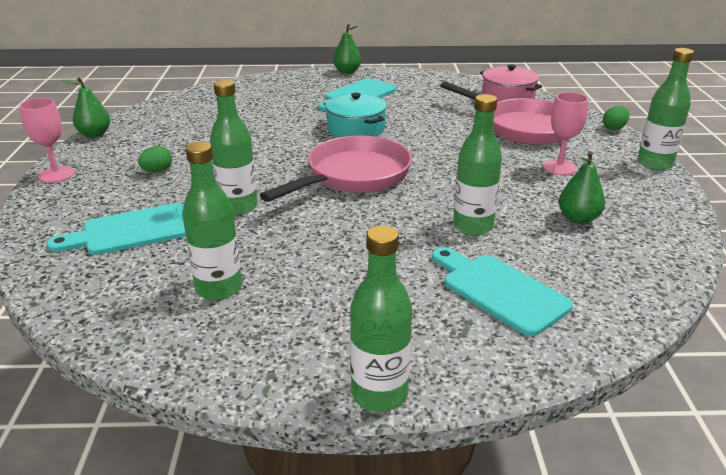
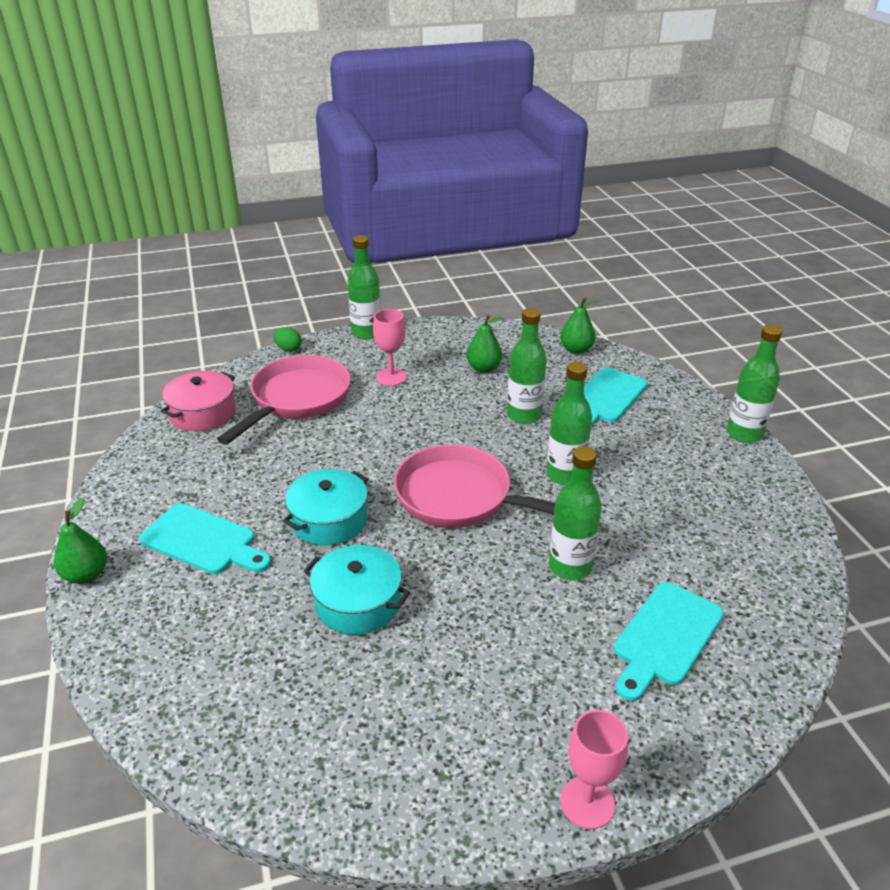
camera: 105 degrees left, 5 degrees up
turquoise cutting board [47,203,186,255] -> turquoise cutting board turned 75 degrees clockwise [614,582,724,701]
green pear [62,77,110,138] -> green pear moved to [560,297,599,354]
green egg [138,146,172,172] -> none
green bottle [182,142,242,300] -> green bottle moved to [546,362,592,485]
none -> turquoise pot [304,545,410,635]

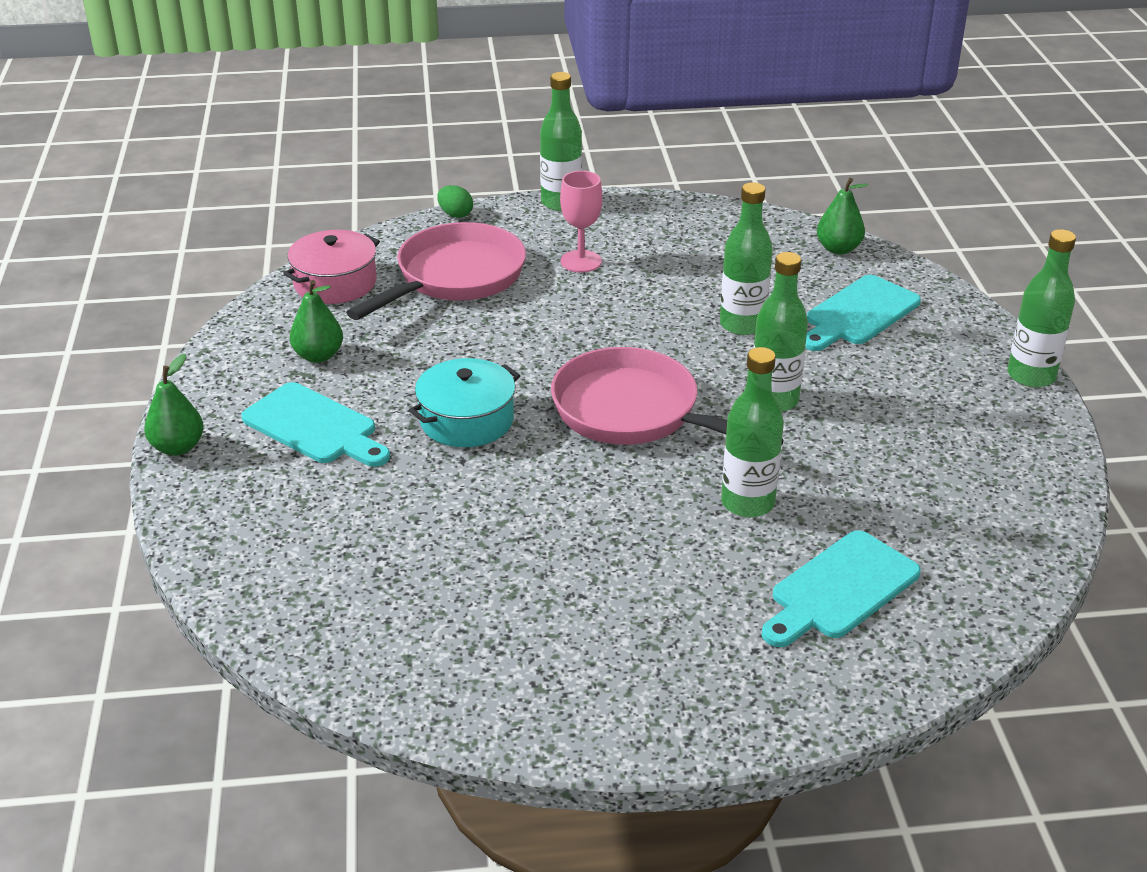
camera: 10 degrees right, 0 degrees up
turquoise pot [304,545,410,635] -> none
green pear [466,315,504,373] -> green pear moved to [290,280,343,363]
pink goblet [560,710,628,829] -> none

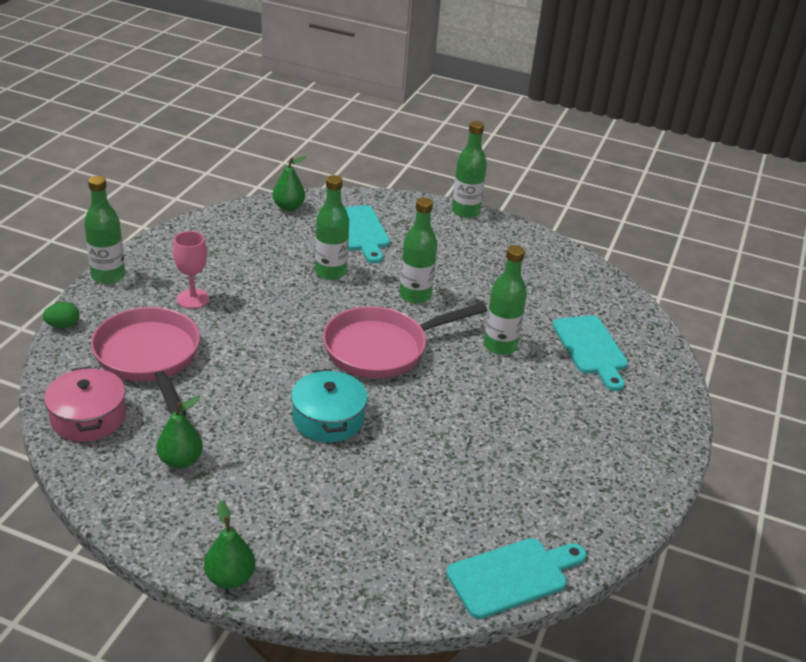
camera: 65 degrees left, 0 degrees up
turquoise cutting board [241,382,390,467] -> turquoise cutting board moved to [446,538,586,619]

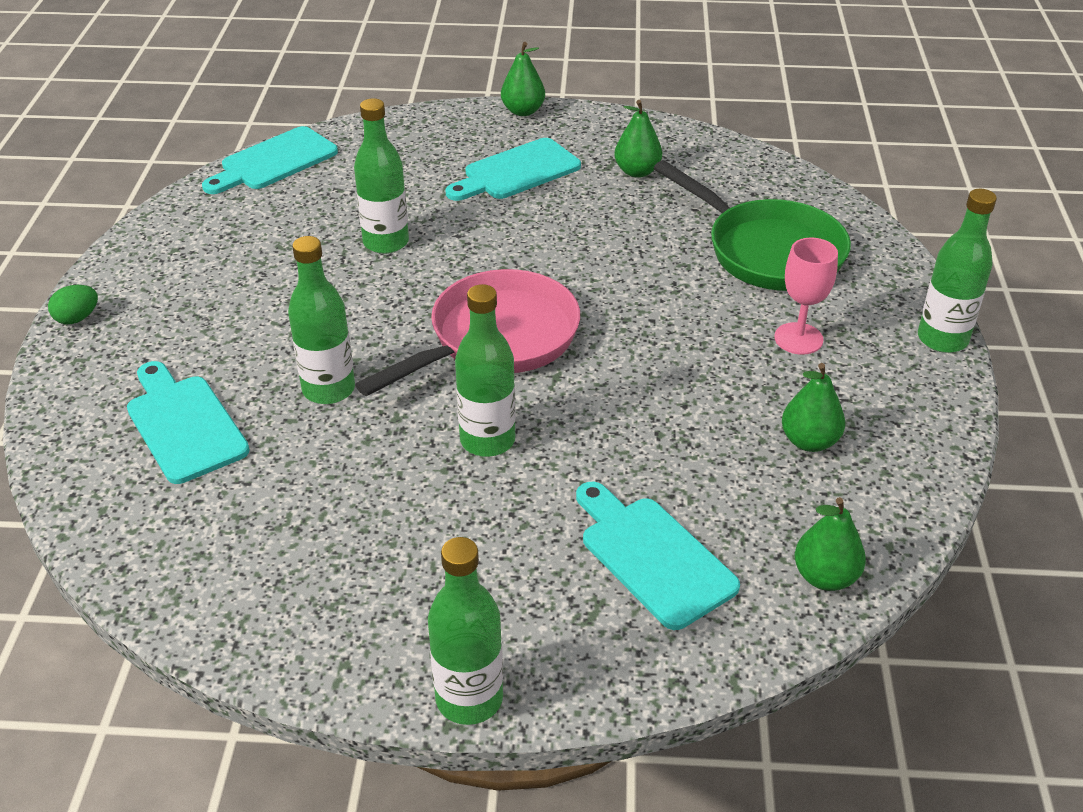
camera: 165 degrees right, 5 degrees up
green egg [43,302,79,328] -> green egg moved to [48,285,98,324]
pink pot [44,366,126,442] -> none
pink pan [91,307,200,417] -> green pan [654,160,851,291]
turquoise pot [291,369,368,443] -> none
green bottle [315,175,349,280] -> green bottle moved to [354,98,409,254]
none -> turquoise cutting board [446,138,581,201]
none -> green pear [782,363,845,452]

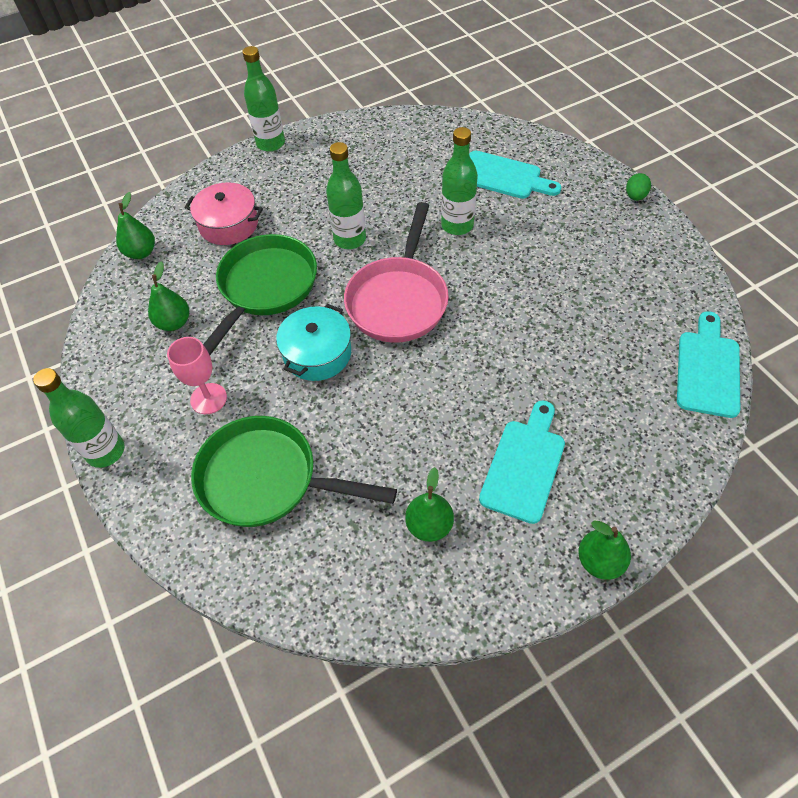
camera: 150 degrees right, 15 degrees up
green bottle [354,98,409,254] -> none
turquoise cutting board [576,482,740,630] -> pink pot [185,182,263,245]
none -> green pan [203,234,317,355]
none -> turquoise pot [276,304,351,381]

